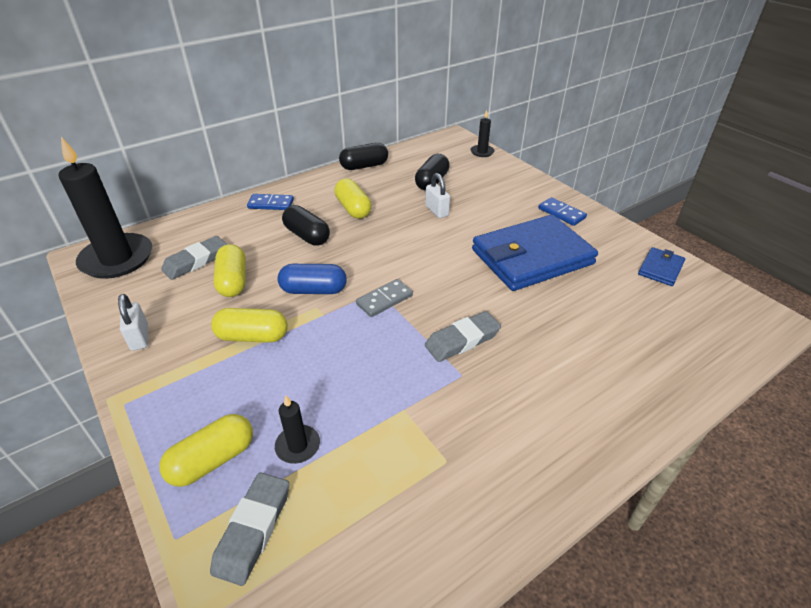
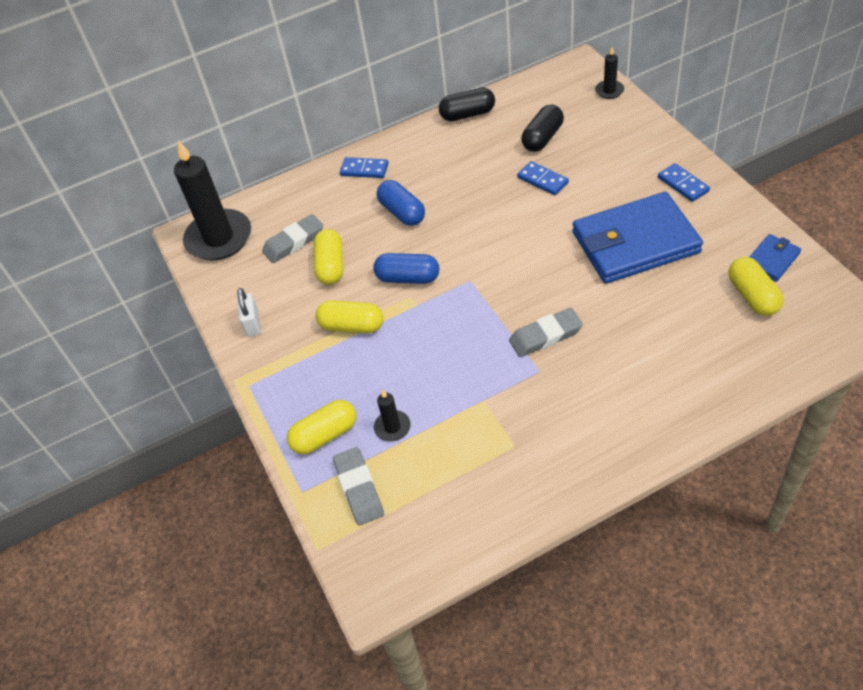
camera: 15 degrees right, 10 degrees up
grey eraser [210,473,289,586] -> grey eraser turned 45 degrees counterclockwise [333,447,384,526]
black capsule [282,205,330,246] -> blue capsule [377,180,425,226]
yellow capsule [334,178,372,219] -> yellow capsule moved to [729,257,783,316]
grey domino [356,279,413,317] -> none
white padlock [425,173,450,218] -> blue domino [517,161,569,195]

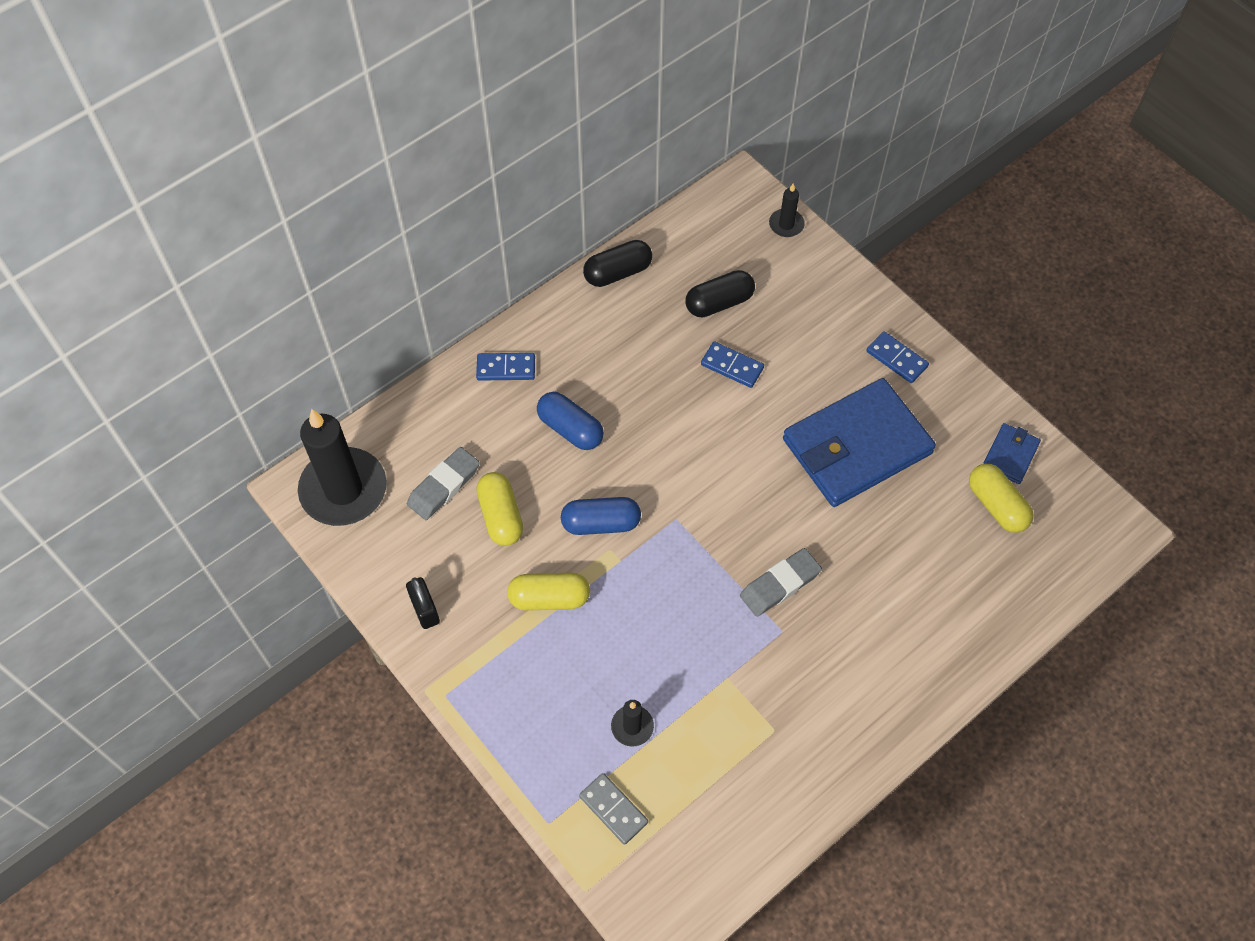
camera: 20 degrees left, 10 degrees up
white padlock [237,288,261,337] -> black padlock [406,577,440,629]
yellow capsule [287,400,356,455] -> none
grey eraser [333,447,384,526] -> grey domino [579,773,648,845]
black capsule [521,105,564,152] -> black capsule turned 45 degrees clockwise [686,270,755,318]

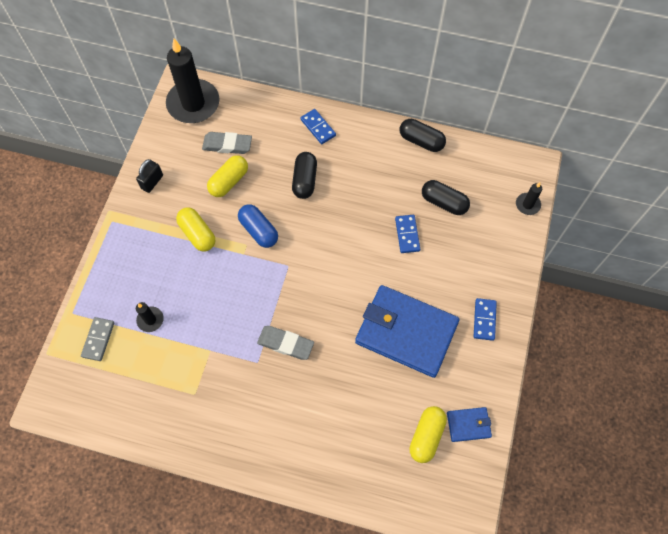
camera: 55 degrees right, 5 degrees up
blue capsule [537,392,604,450] -> black capsule [292,152,317,199]

